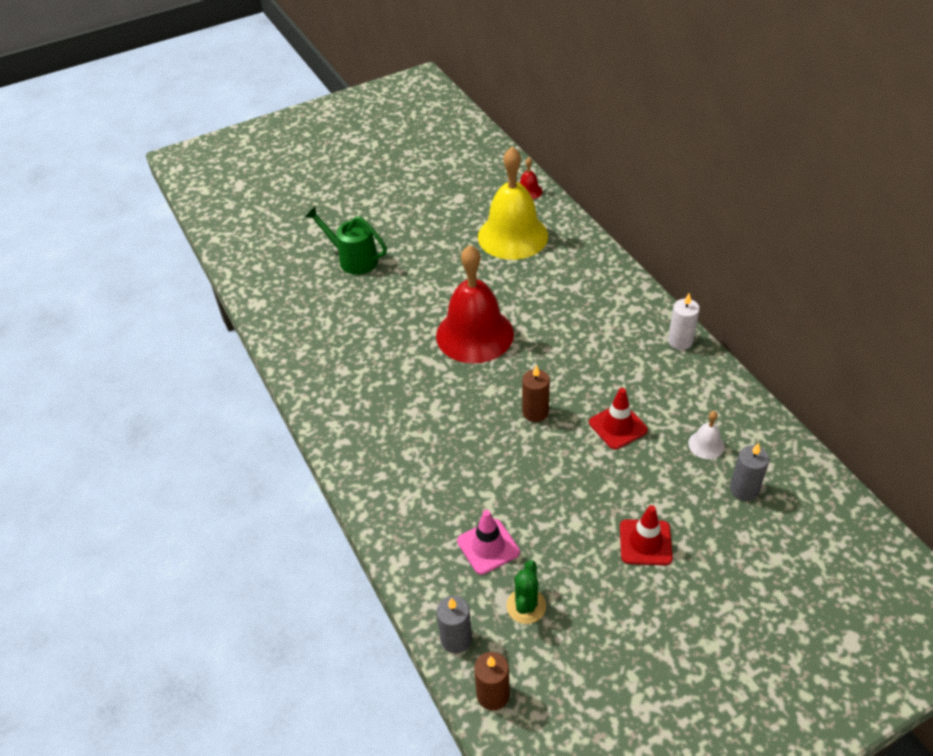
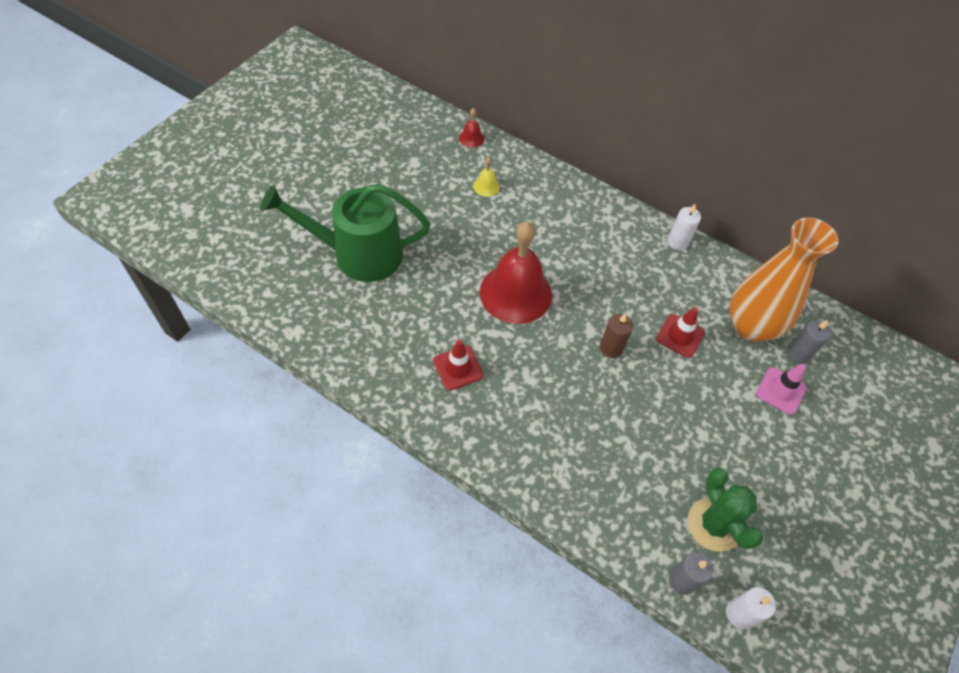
camera: 35 degrees left, 10 degrees up
green watering can [305,207,387,275] -> green watering can [260,184,430,282], size x1.71
pink traffic cone [457,510,520,575] -> pink traffic cone moved to [756,364,807,415]
brown candle [474,652,510,710] -> white candle [726,587,776,629]
yellow bell [478,147,548,260] -> yellow bell [473,157,500,197], size x0.41
green cactus [507,560,546,624] -> green cactus [688,467,763,552], size x1.58
red traffic cone [620,505,673,565] -> red traffic cone moved to [433,340,483,391]
white bell [688,411,725,459] -> orange vase [730,217,839,341]

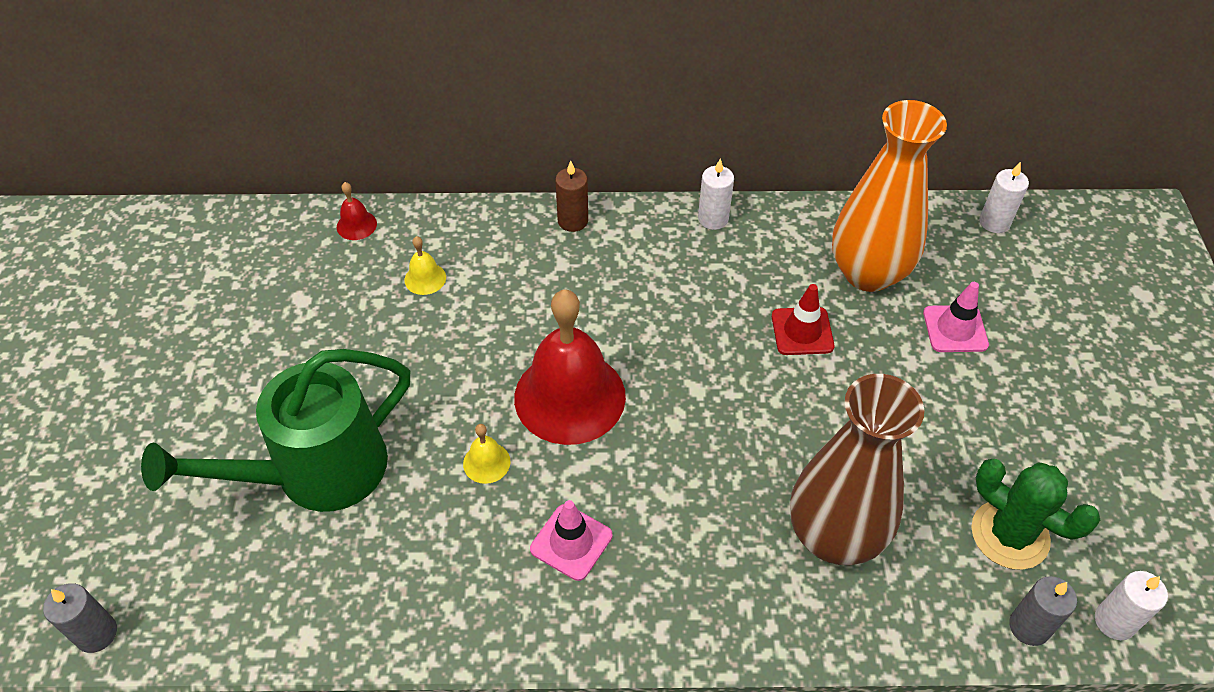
camera: 30 degrees left, 5 degrees down
red traffic cone [433,340,483,391] -> pink traffic cone [530,500,612,581]
brown candle [600,313,633,358] -> brown candle moved to [555,161,588,232]
grey candle [787,320,831,364] -> grey candle moved to [43,583,117,653]
none -> yellow bell [463,424,511,484]
none -> brown vase [790,374,924,565]
none -> white candle [979,162,1029,233]

